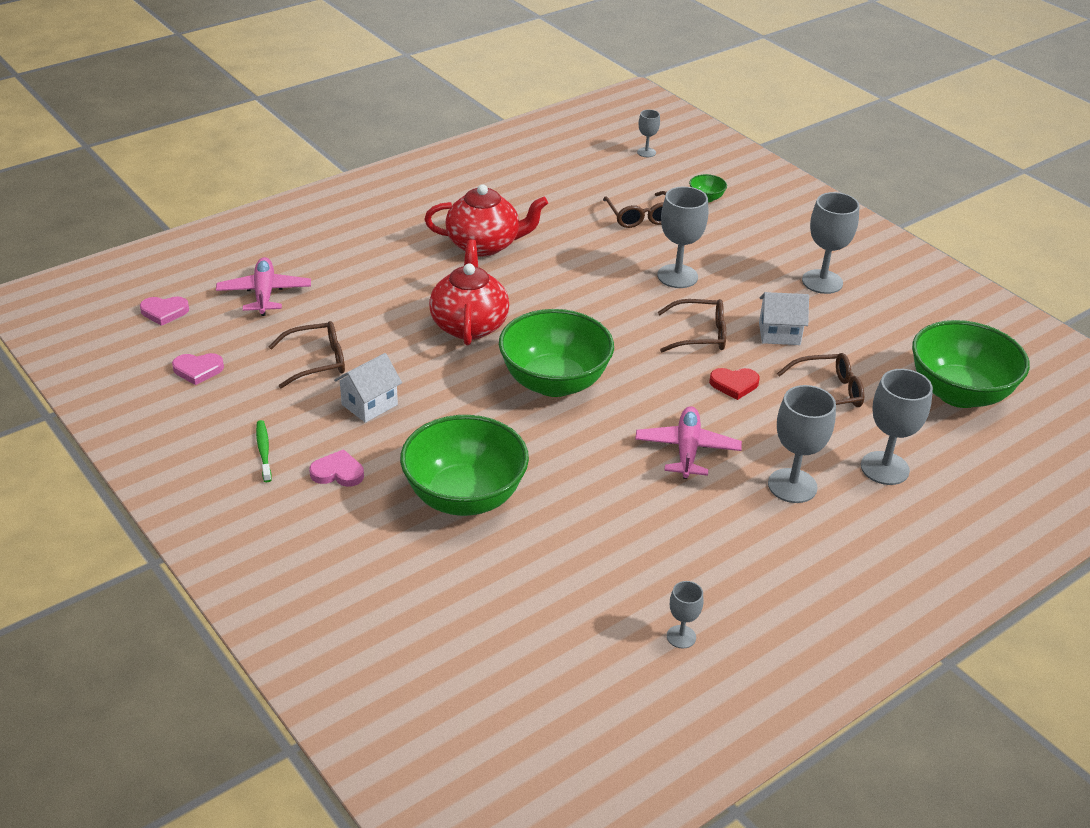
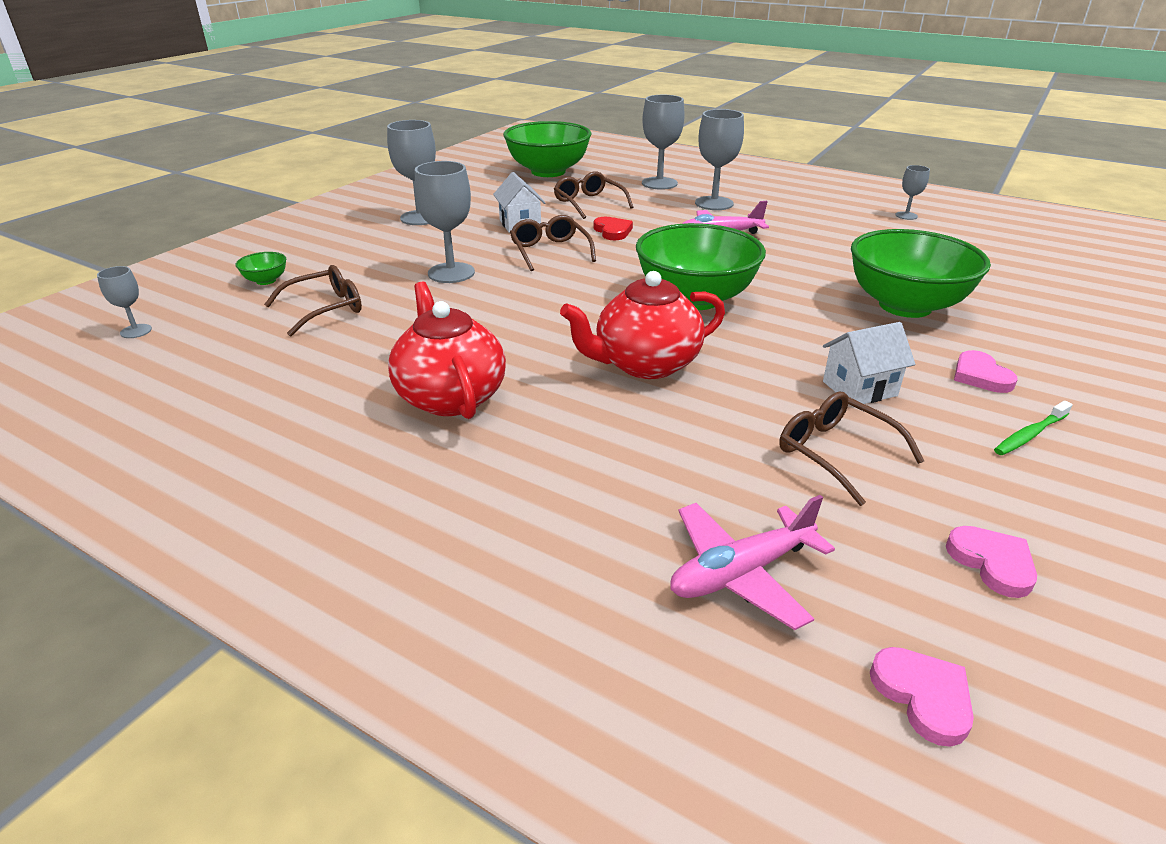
camera: 110 degrees left, 5 degrees down
white house [334,353,402,423] -> white house turned 45 degrees counterclockwise [823,322,916,404]

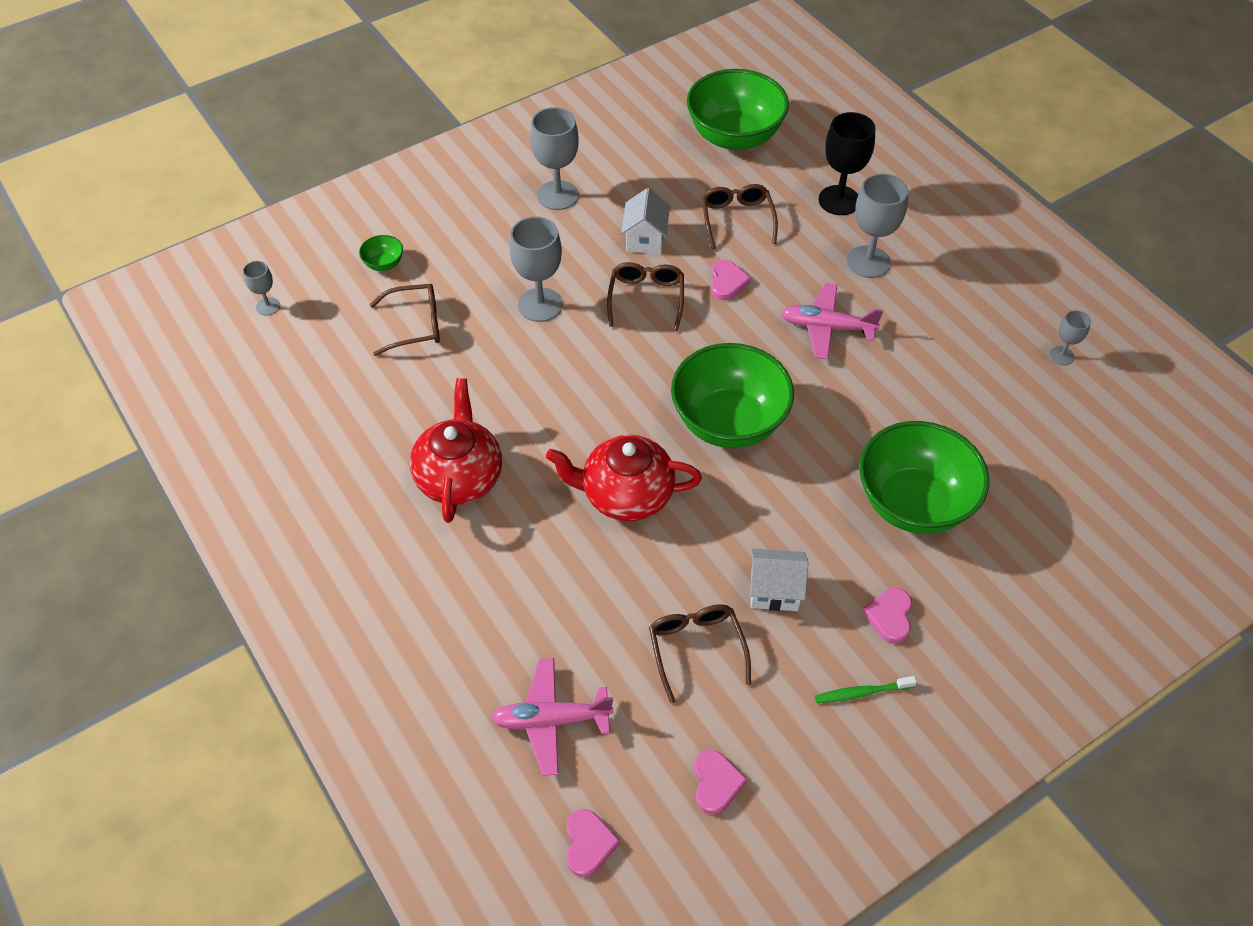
camera: 25 degrees right, 20 degrees up
red heart [593,217,633,240] -> pink heart [711,260,751,300]
grey goblet [642,95,685,190] -> black goblet [818,112,875,215]

